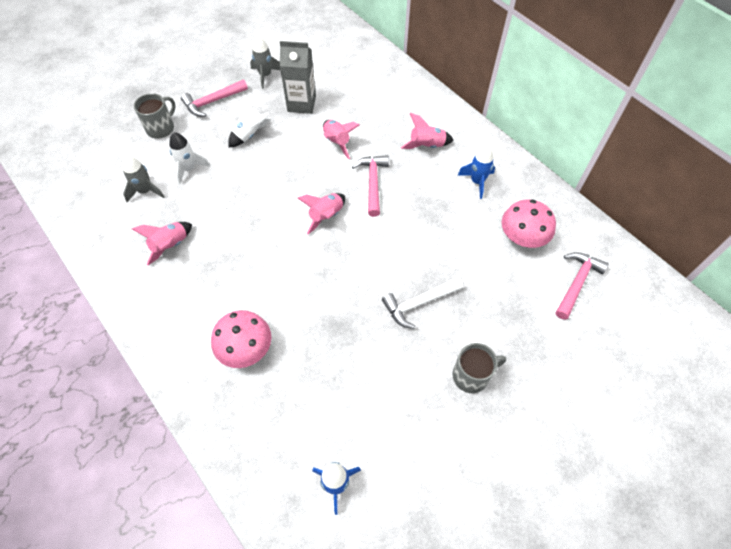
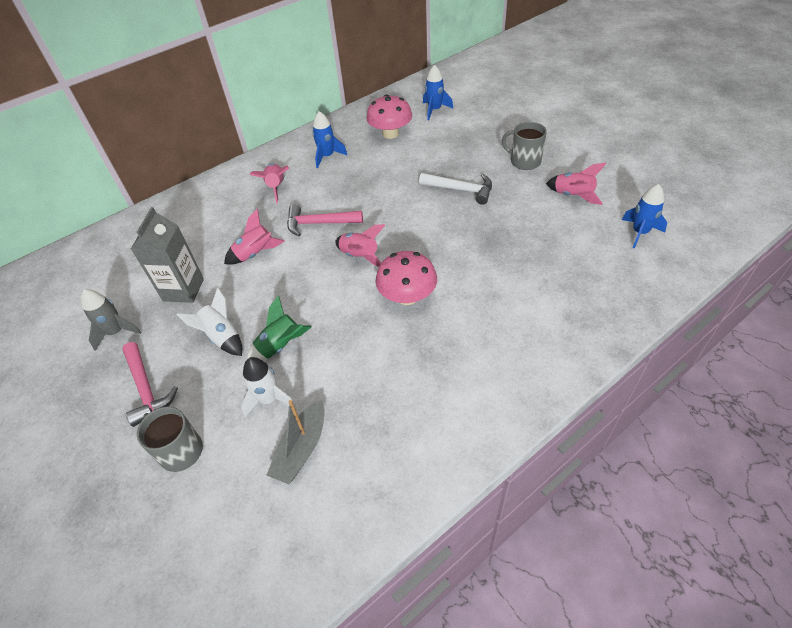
camera: 85 degrees left, 10 degrees down
grey rocket [122,156,165,202] -> grey boat [266,400,325,484]
pink rocket [132,222,192,266] -> pink rocket moved to [546,163,607,205]
pink mushroom [211,310,271,368] -> pink mushroom moved to [376,251,437,305]
white hammer [382,277,463,329] -> white hammer turned 45 degrees counterclockwise [419,173,492,205]
grey mug [453,343,506,393] -> grey mug turned 45 degrees counterclockwise [502,122,547,170]
pink hammer [556,252,609,320] -> blue rocket [423,65,453,120]
none -> green rocket [247,296,311,361]

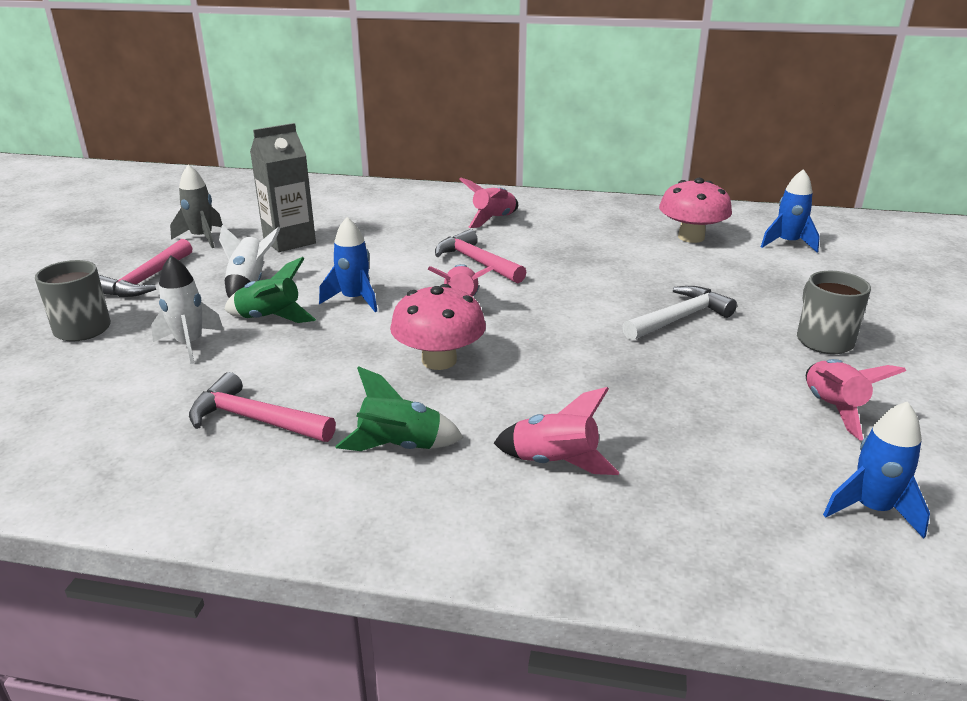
camera: 45 degrees right, 20 degrees down
pink rocket [224,209,285,265] -> pink rocket moved to [494,387,620,475]
grey boat [266,400,325,484] -> none
blue rocket [312,111,347,168] -> blue rocket moved to [319,217,377,312]
white hammer [419,173,492,205] -> white hammer turned 105 degrees counterclockwise [622,286,737,340]
none -> pink hammer [189,372,336,442]
none -> green rocket [336,366,464,451]

